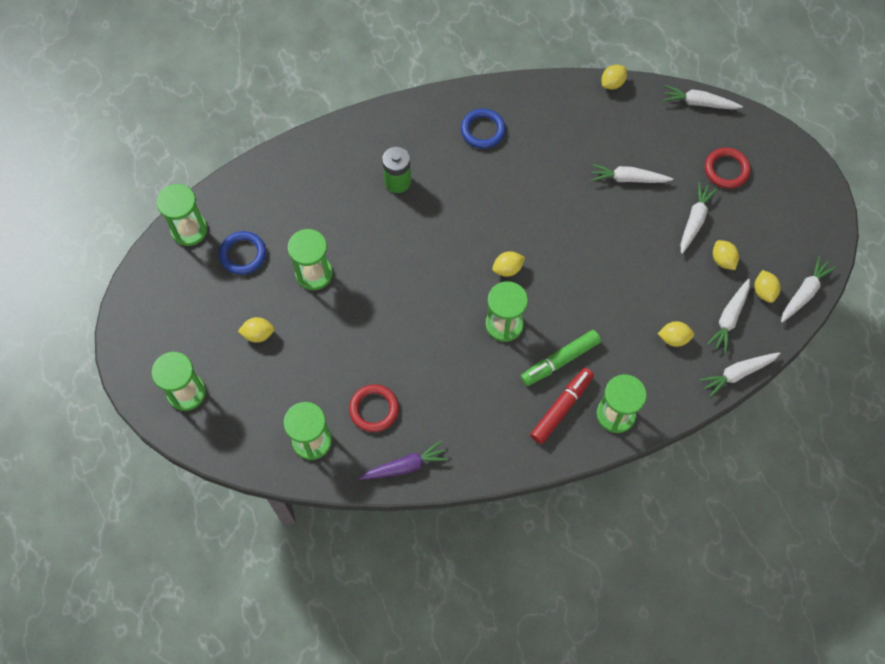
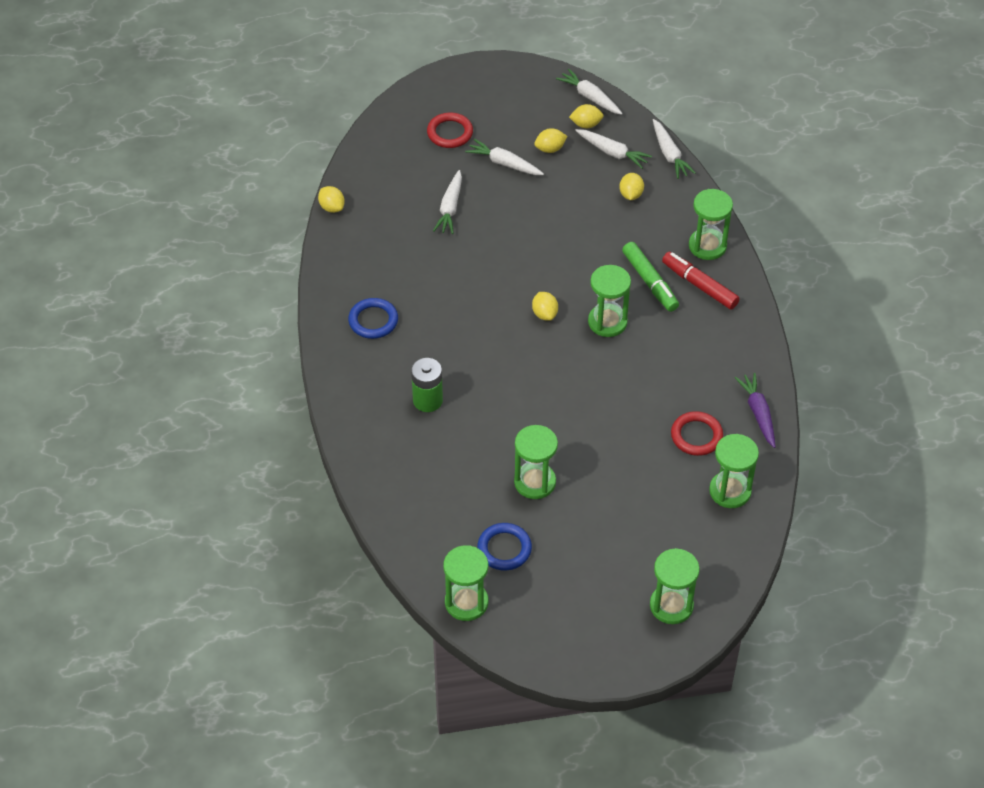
camera: 85 degrees left, 15 degrees down
yellow lemon [238,317,275,343] -> none
white carrot [662,85,743,110] -> none

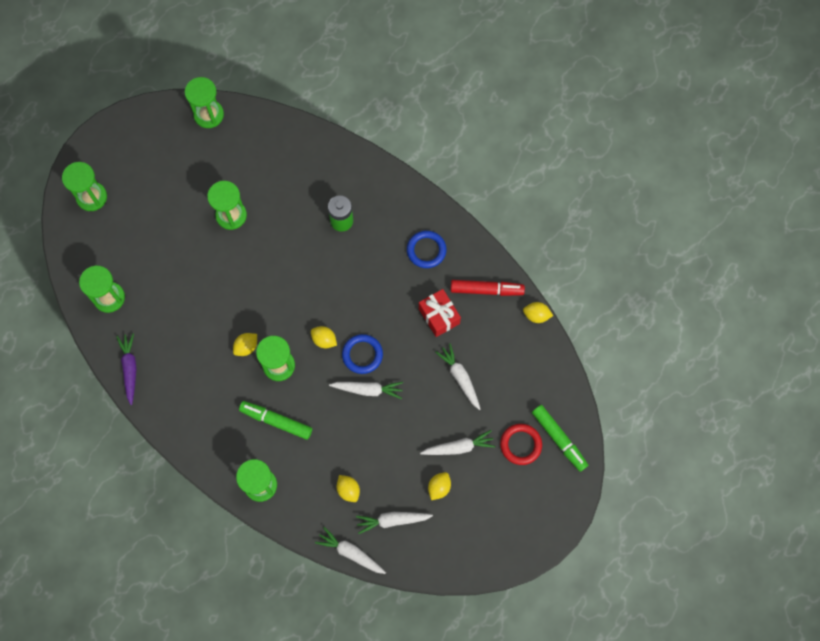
camera: 140 degrees right, 20 degrees up
blue ring [477,523,532,570] -> blue ring moved to [342,334,383,374]
white carrot [556,69,623,115] -> white carrot moved to [329,382,403,399]
yellow lemon [569,104,604,128] -> yellow lemon moved to [233,333,257,356]
red marker [662,252,740,310] -> red marker moved to [451,280,525,296]
red ring [671,411,723,456] -> none
purple carrot [735,373,775,448] -> purple carrot turned 135 degrees counterclockwise [116,333,137,405]
none -> red gift [419,289,461,337]
none -> green marker [532,405,588,472]

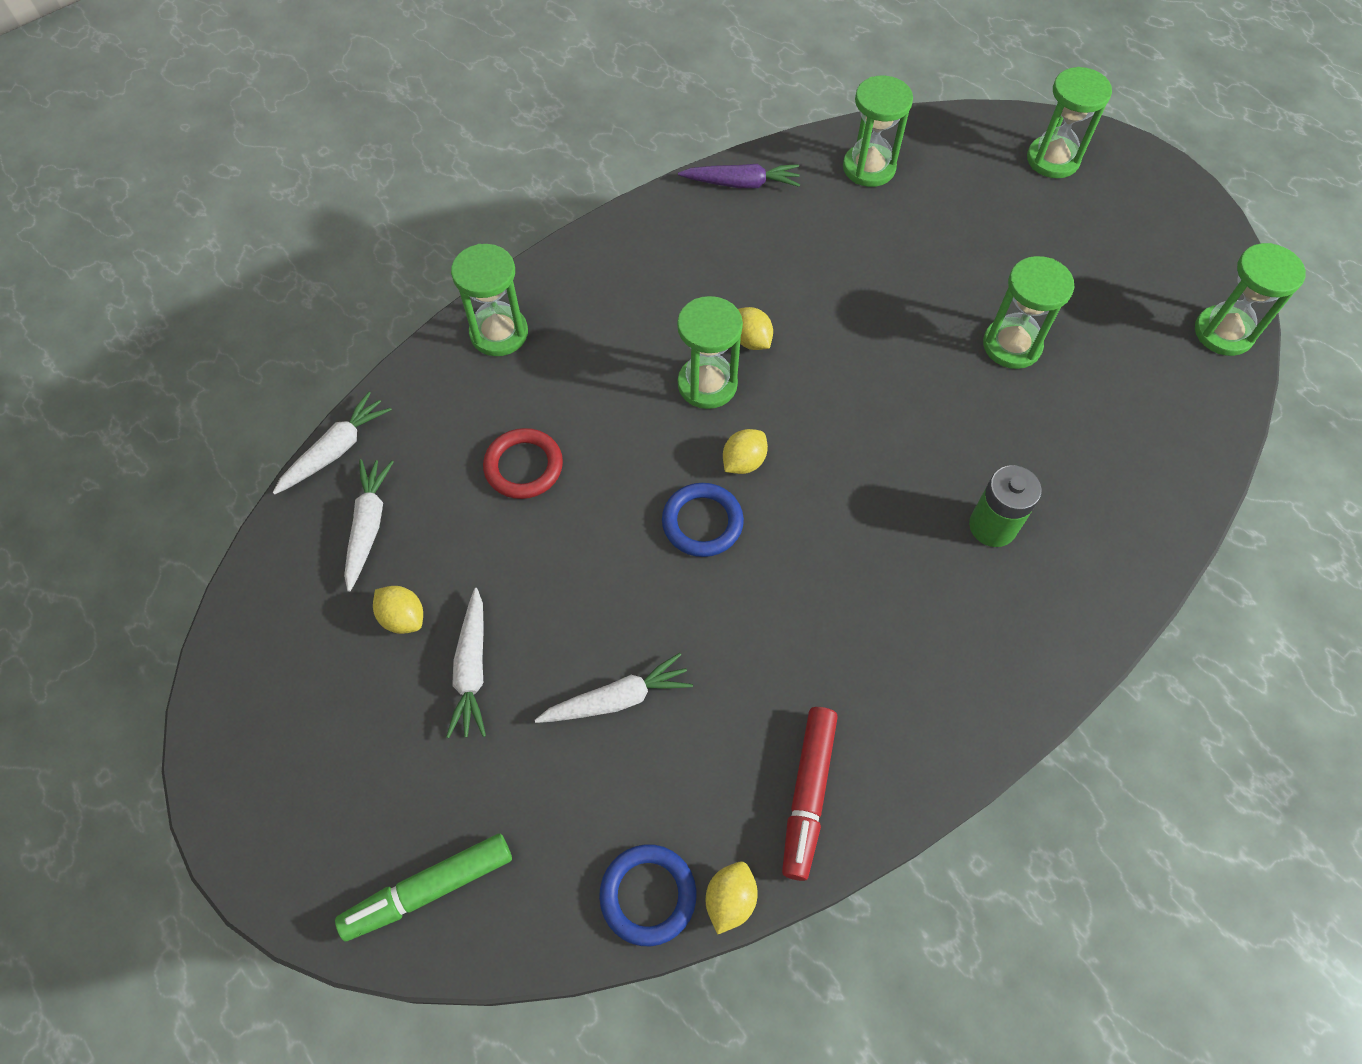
camera: 100 degrees right, 10 degrees down
green marker [239,401,312,440] -> none
white carrot [329,382,403,399] -> none
yellow lemon [337,475,360,502] -> none
blue ring [407,231,447,268] -> blue ring moved to [599,844,696,946]
red gift [419,289,461,337] -> none
red ring [500,424,542,465] -> red ring moved to [483,428,563,499]

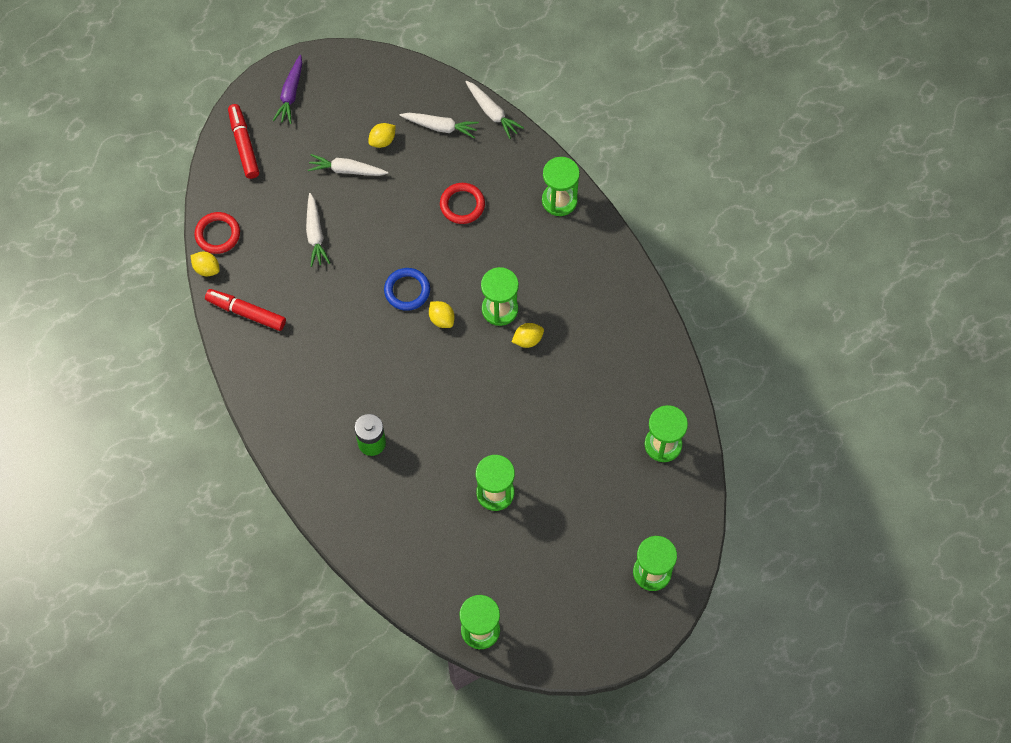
camera: 100 degrees right, 5 degrees up
green marker [335,833,512,942] -> red marker [228,104,259,179]
blue ring [599,844,696,946] -> red ring [194,212,240,254]
purple carrot [678,164,800,188] -> purple carrot moved to [273,55,302,124]

